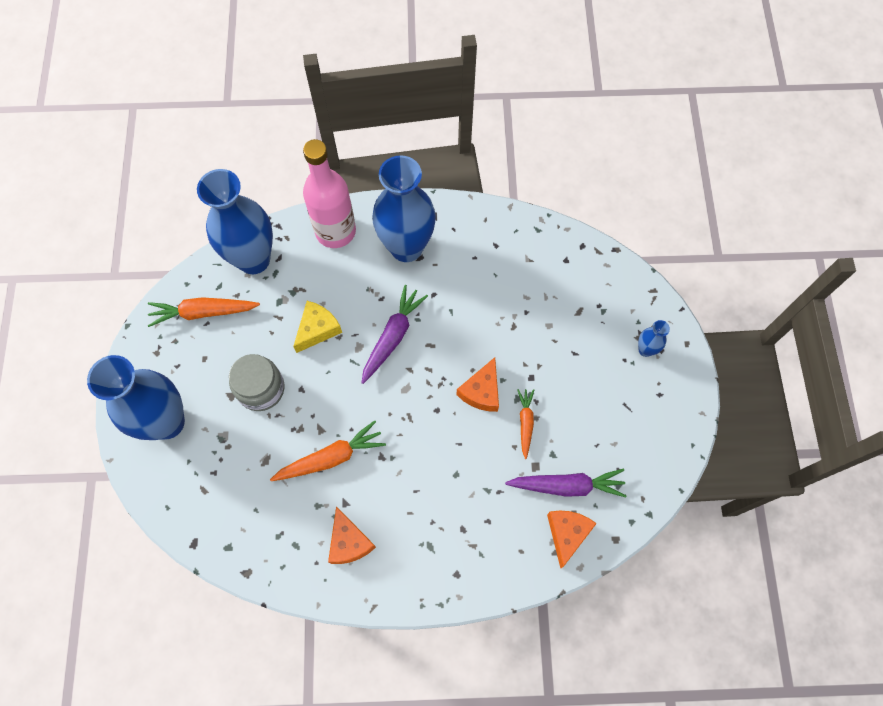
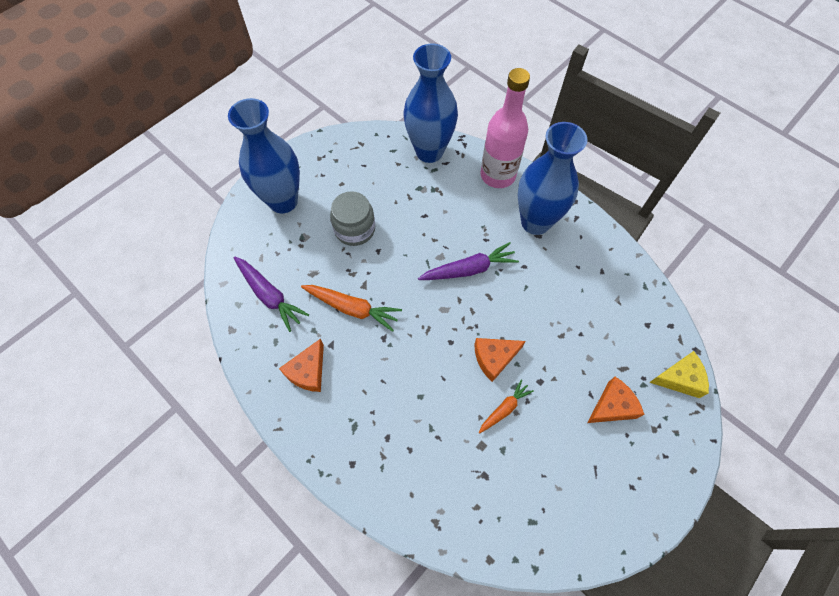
camera: 45 degrees right, 5 degrees down
orange carrot [148,297,260,327] -> none
yellow cheese [293,301,342,353] -> yellow cheese moved to [649,351,709,398]
purple carrot [505,469,627,497] -> purple carrot moved to [234,256,309,332]
orange cheese [547,510,597,569] -> orange cheese moved to [587,377,644,423]
blue vase [638,320,670,357] -> none

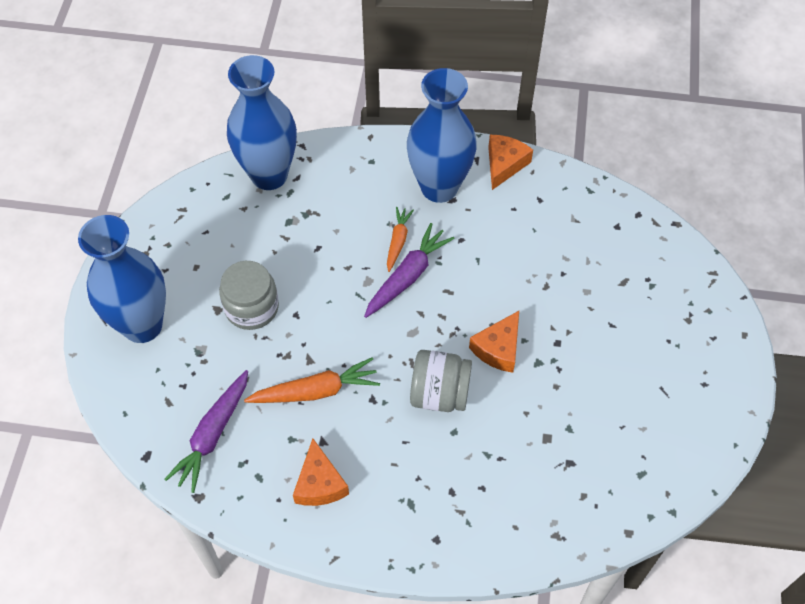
camera: 35 degrees left, 5 degrees down
purple carrot [234,256,309,332] -> purple carrot turned 105 degrees clockwise [165,370,248,493]
orange carrot [479,379,533,433] -> orange carrot moved to [387,207,414,272]
pink bottle [481,68,530,188] -> none
orange cheese [587,377,644,423] -> orange cheese moved to [488,135,533,190]
yellow cheese [649,351,709,398] -> none
none -> grey jar [410,350,472,412]

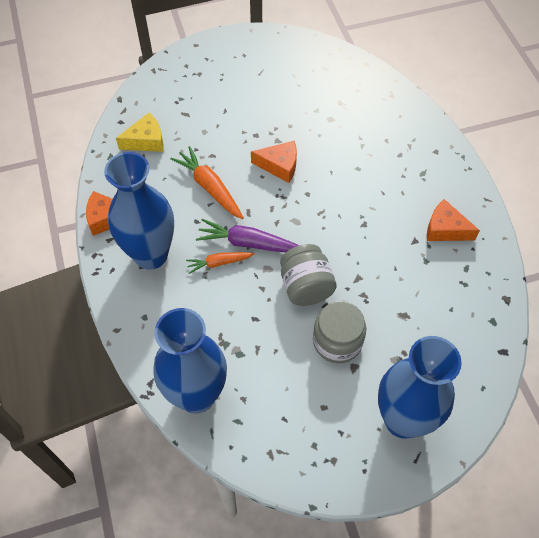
camera: 115 degrees left, 0 degrees up
purple carrot [165,370,248,493] -> none
orange carrot [244,357,380,403] -> orange carrot moved to [170,146,244,219]
orange cheese [293,439,349,506] -> orange cheese turned 120 degrees counterclockwise [427,199,480,241]
grey jar [410,350,472,412] -> grey jar moved to [280,244,337,306]
none -> yellow cheese [116,113,164,152]

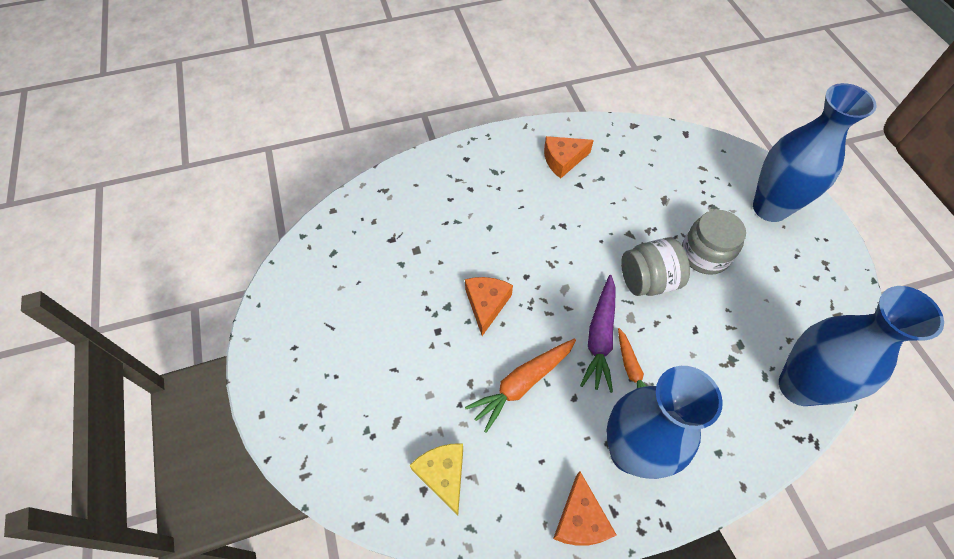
camera: 90 degrees left, 0 degrees up
orange cheese [427,199,480,241] -> orange cheese turned 45 degrees clockwise [544,136,594,179]

